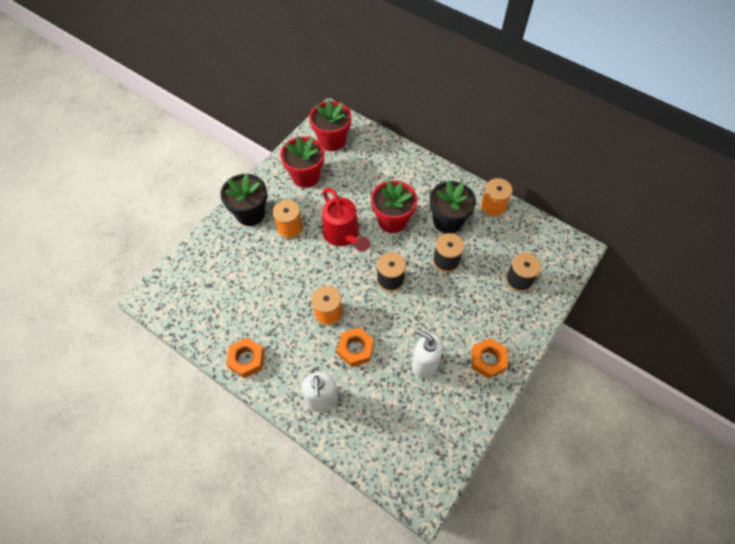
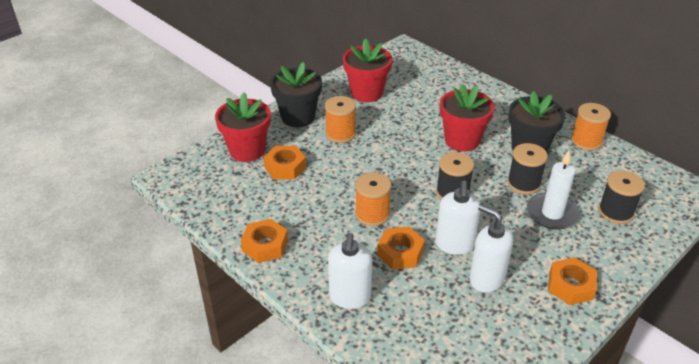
camera: 10 degrees right, 20 degrees down
red flower pot [309,99,352,151] -> red flower pot moved to [215,93,271,162]
red watering can [322,188,370,252] -> none
none -> orange nut [263,146,306,179]
none -> white soap dispenser [435,181,480,255]
none -> white candle [527,150,580,230]

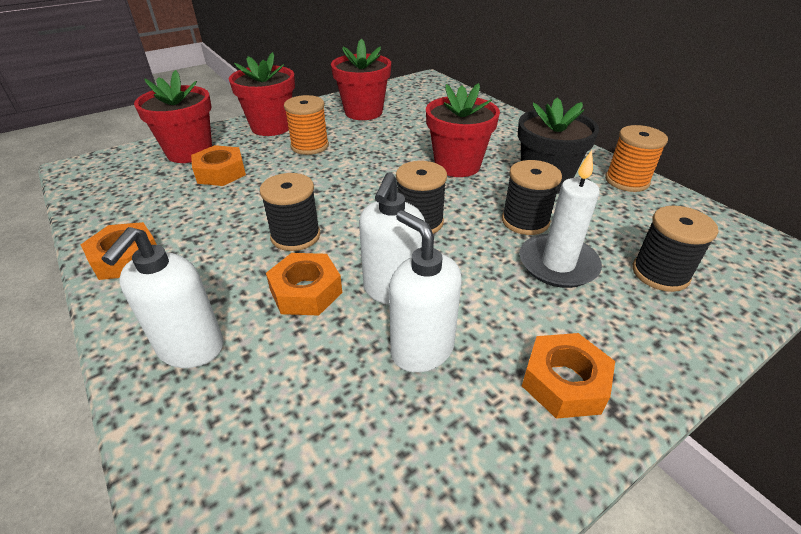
camera: 10 degrees right, 0 degrees up
black flower pot [270,62,322,127] -> red flower pot [229,52,295,136]
orange spool [355,172,391,226] -> black spool [260,173,321,251]

